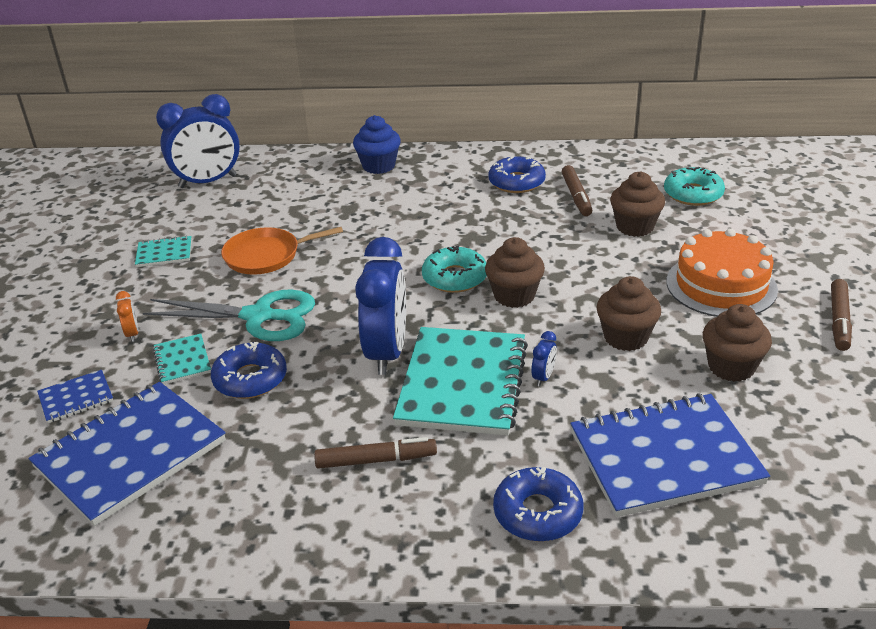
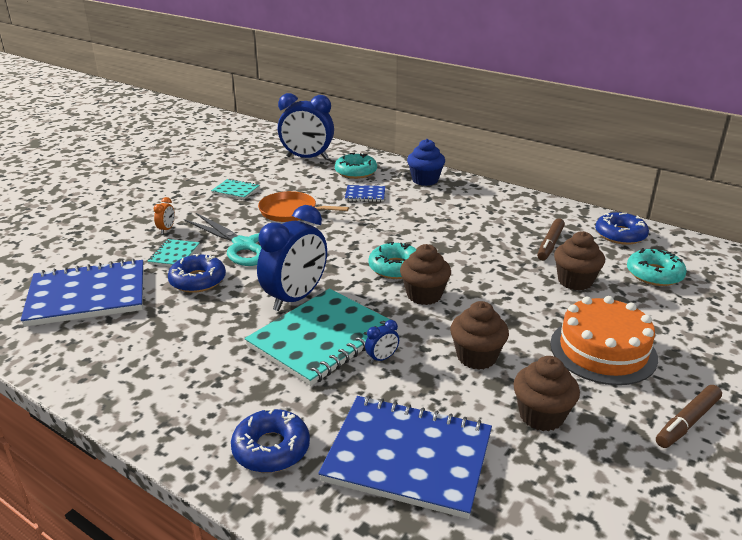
camera: 30 degrees right, 5 degrees down
blue notebook [37,370,113,423] -> blue notebook moved to [345,185,385,202]
brown marker [314,437,437,469] -> none
blue donut [489,156,546,193] -> blue donut moved to [595,212,649,245]
none -> turquoise donut [335,153,377,179]

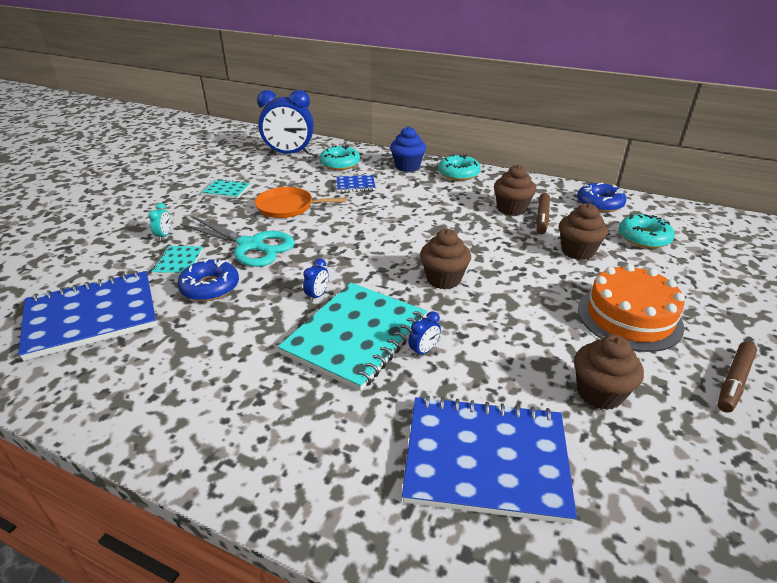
camera: 10 degrees left, 5 degrees up
orange clock [154,197,175,234] -> turquoise clock [148,203,171,241]
blue donut [231,408,310,473] -> none
blue clock [257,205,327,311] -> blue clock [303,258,329,302], size x0.40
turquoise donut [368,242,416,279] -> turquoise donut moved to [438,154,481,181]
brown cupcake [450,301,509,370] -> brown cupcake moved to [494,164,536,216]

